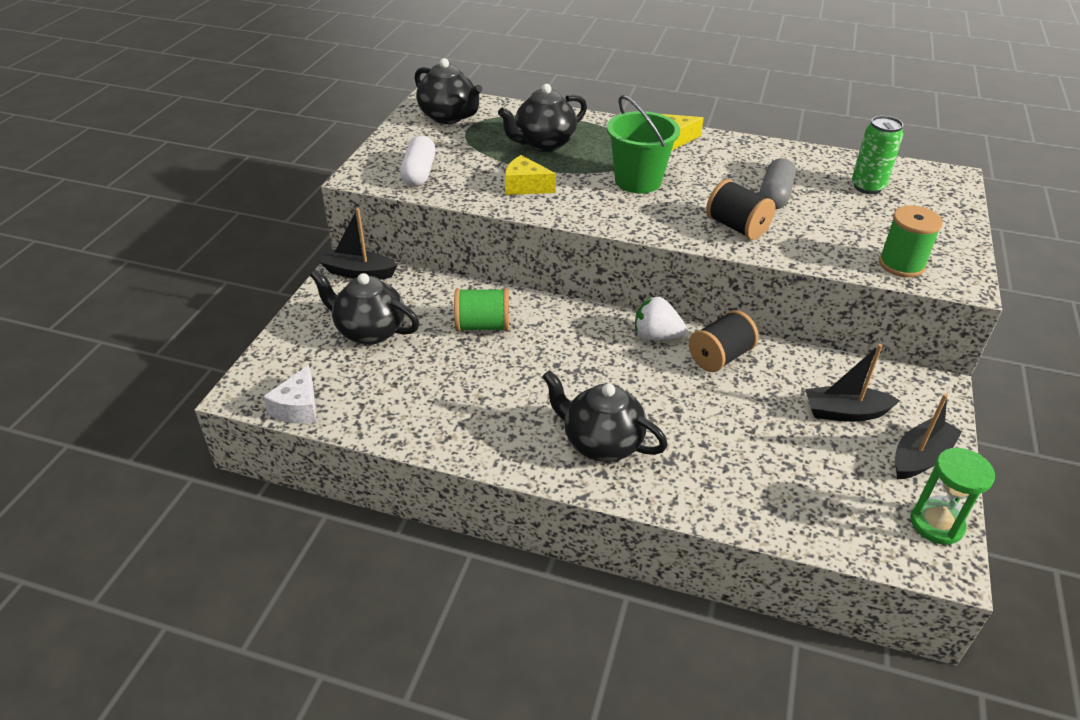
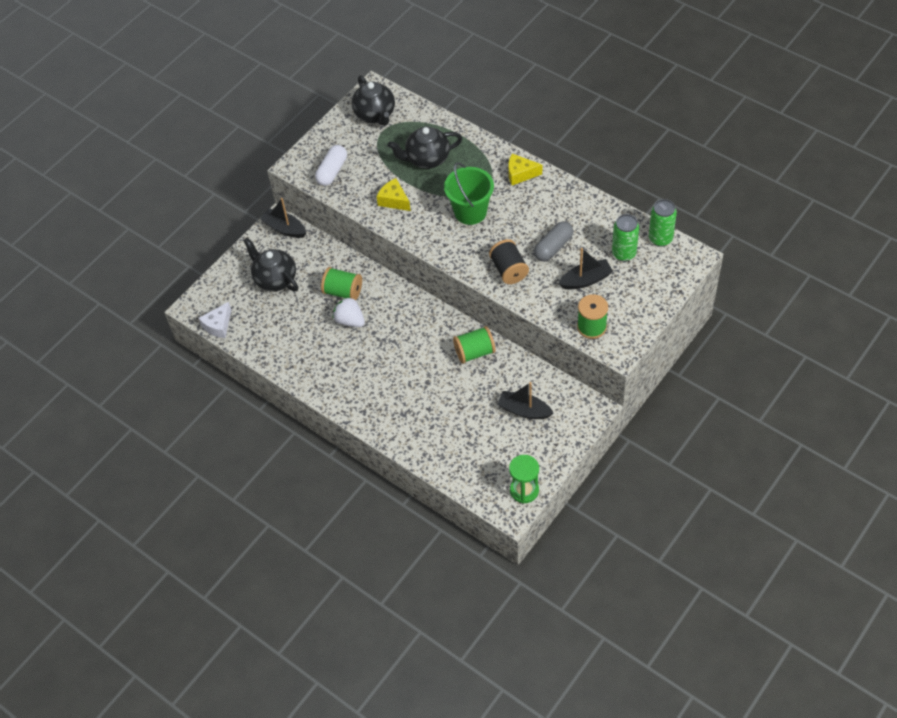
camera: 25 degrees right, 15 degrees up
black teapot [542,370,668,462] -> none
white strawberry [635,296,687,340] -> white strawberry moved to [333,296,365,327]
black spool [689,310,759,372] -> green spool [453,326,496,364]
black boat [895,394,962,479] -> black boat moved to [558,248,613,289]
none -> green can [649,199,677,247]

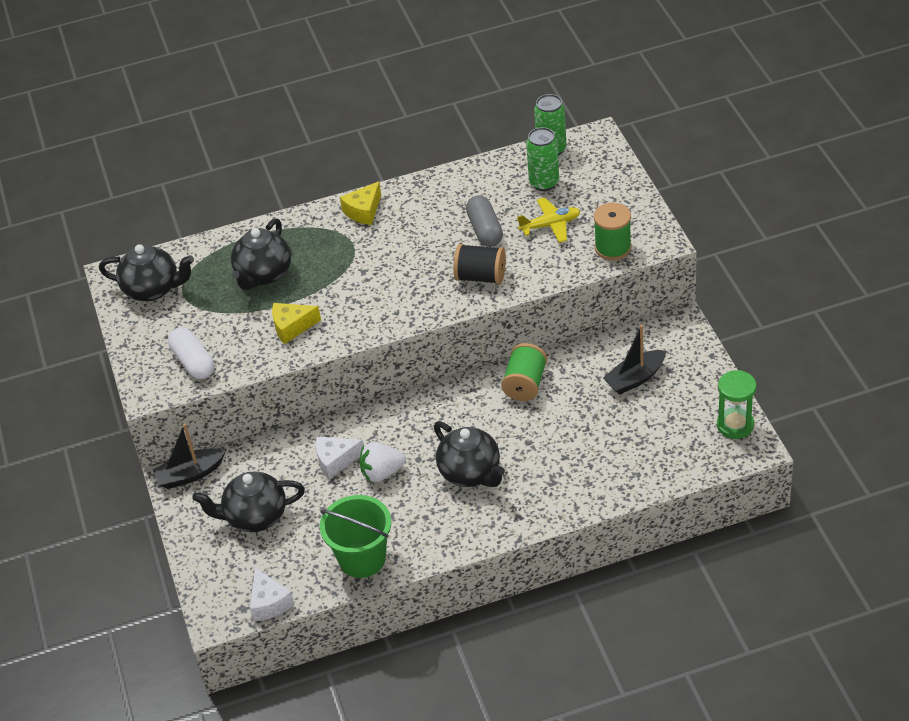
camera: 55 degrees left, 10 degrees down
green spool [321,267,362,300] -> white cheese [316,437,363,479]
green bucket [444,162,494,225] -> green bucket moved to [320,495,391,578]
black boat [558,248,613,289] -> yellow plane [517,197,580,243]
none -> black teapot [434,421,505,487]

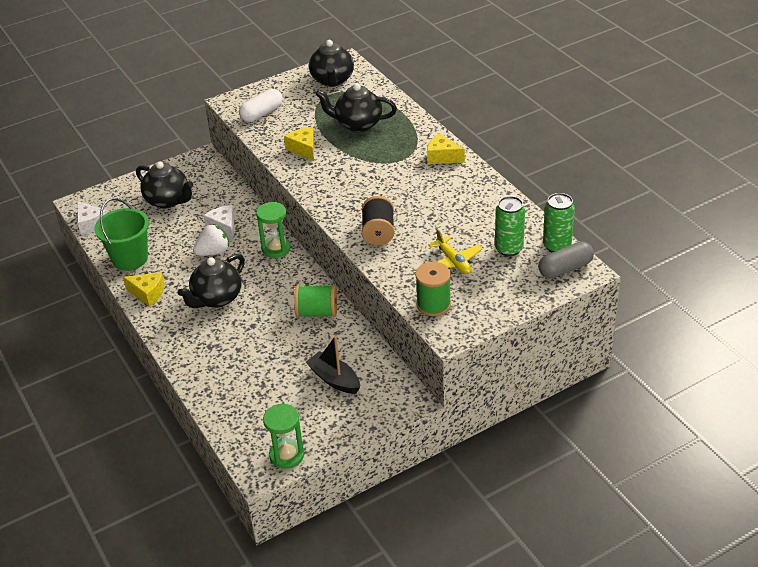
camera: 75 degrees right, 5 degrees down
black boat [153,423,225,489] -> none
black teapot [192,472,305,532] -> black teapot turned 150 degrees clockwise [136,161,193,209]
white cheese [250,568,294,621] -> white cheese turned 90 degrees counterclockwise [77,201,107,235]
white strawberry [359,442,406,482] -> white strawberry turned 90 degrees clockwise [193,224,229,256]
grey capsule [466,195,503,247] -> grey capsule moved to [538,241,594,278]
none -> yellow cheese [123,272,164,307]
none -> green hourglass [256,202,291,258]

